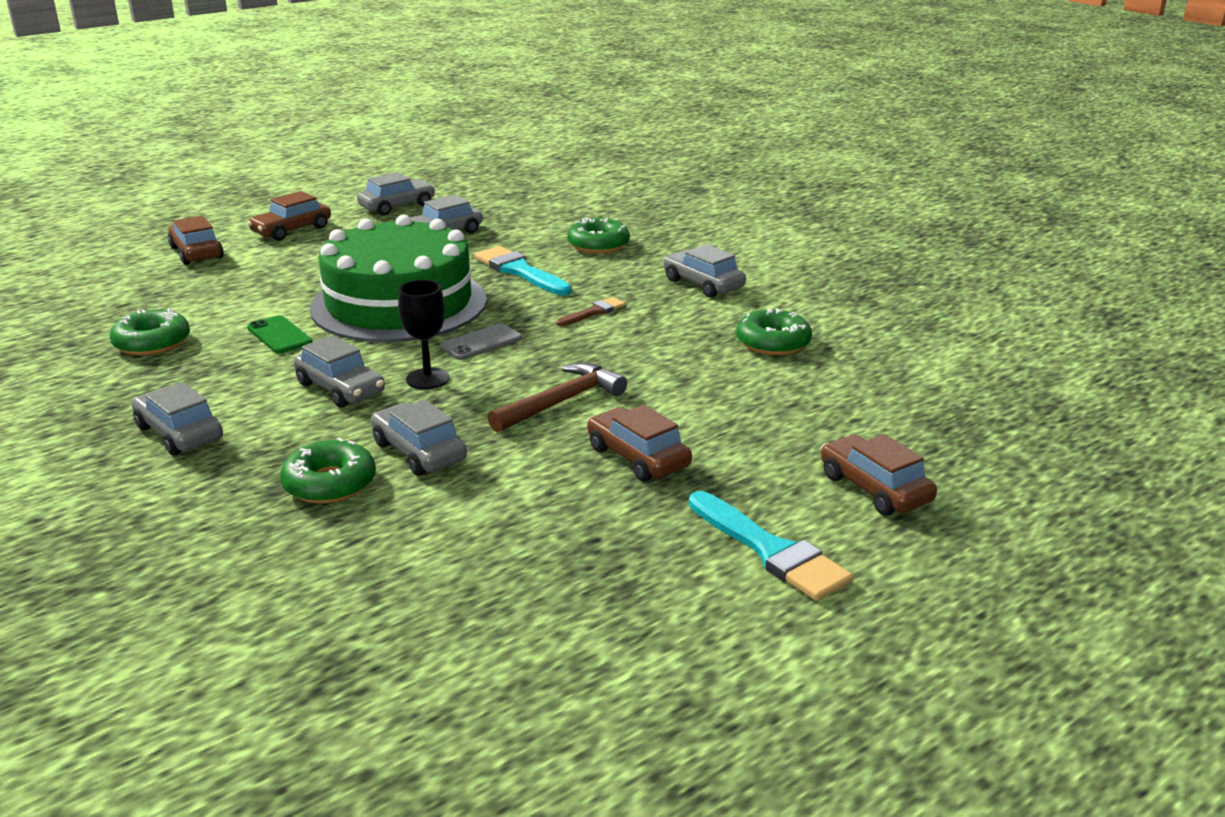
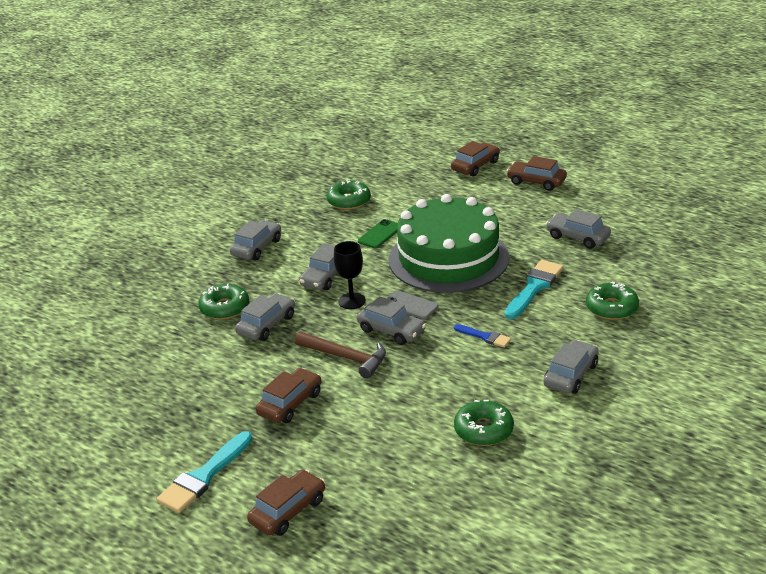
camera: 75 degrees right, 5 degrees up
grey car [357,172,435,216] -> grey car moved to [357,296,426,345]
brown brush [556,297,626,326] -> blue brush [454,324,511,348]

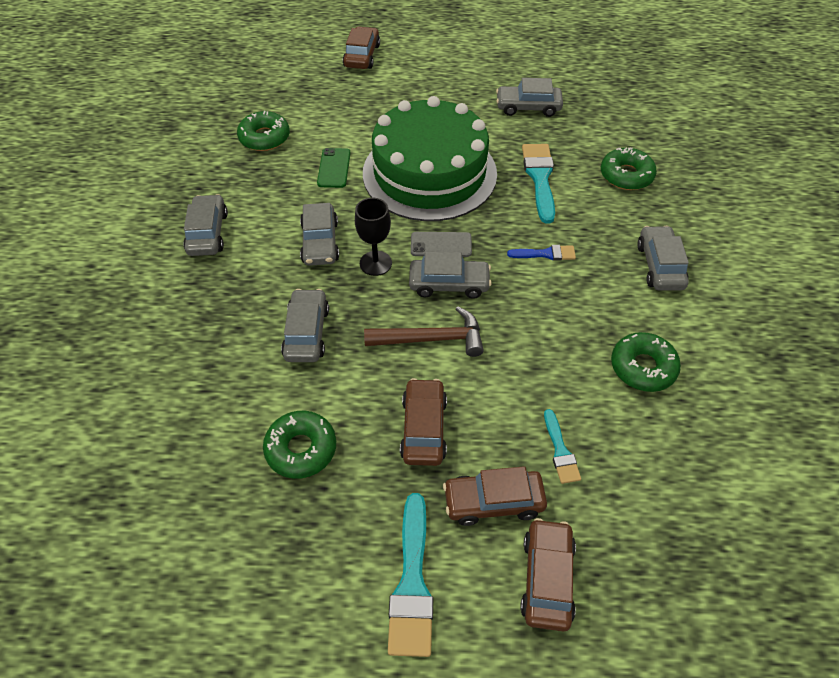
camera: 35 degrees left, 20 degrees up
green donut [198,284,249,320] -> green donut moved to [263,411,336,479]
brown car [506,156,567,191] -> brown car moved to [443,466,547,526]
none -> turquoise brush [544,409,581,484]

